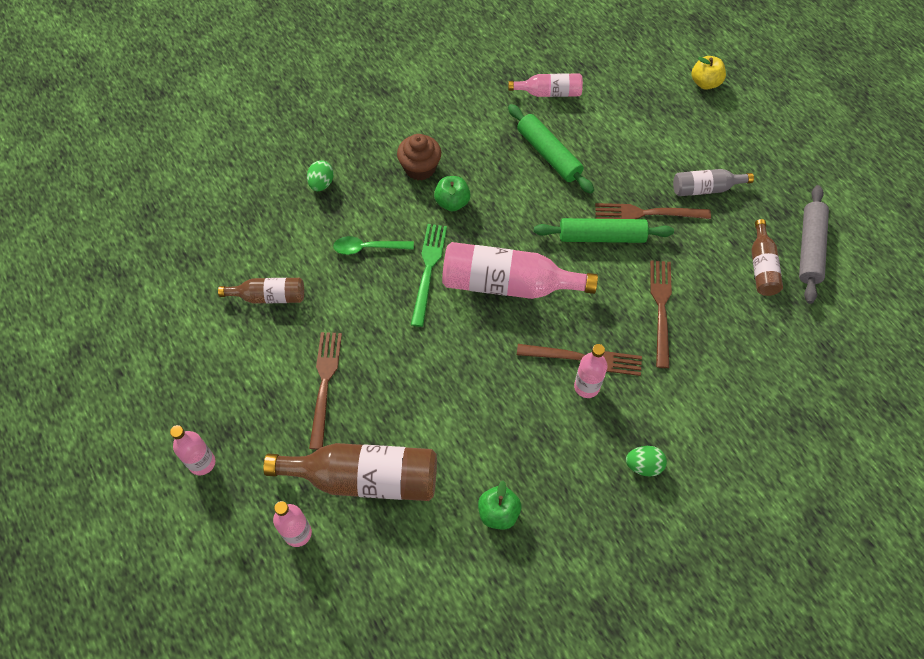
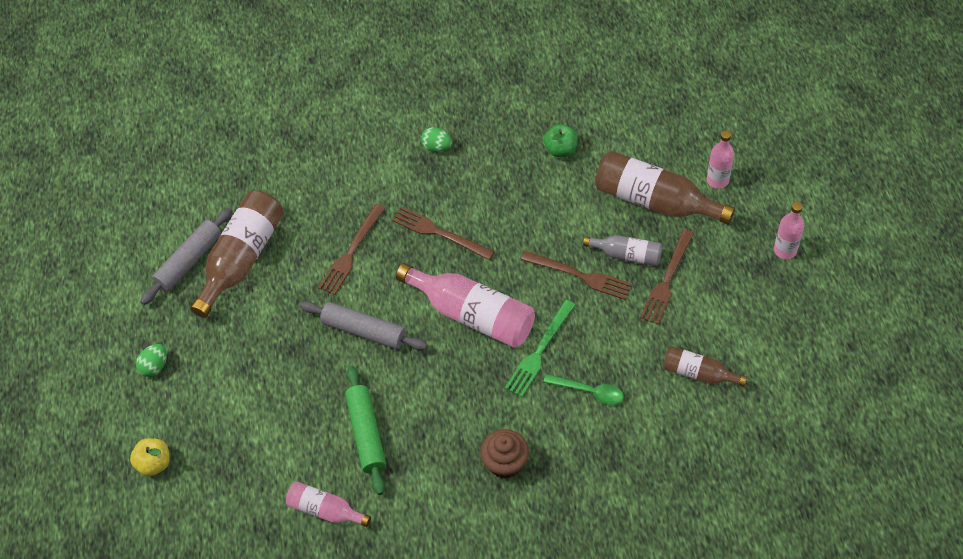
camera: 155 degrees left, 5 degrees down
green egg [307,160,334,191] -> green egg moved to [136,344,167,377]
green apple [434,176,471,211] -> none
green rolling pin [534,218,674,243] -> grey rolling pin [300,301,428,350]
pink bottle [574,344,607,398] -> none
brown fork [595,203,711,219] -> brown fork moved to [521,251,632,300]
grey bottle [673,169,754,196] -> grey bottle moved to [583,235,662,266]
brown bottle [751,219,783,296] -> brown bottle [190,191,284,318], size x1.82

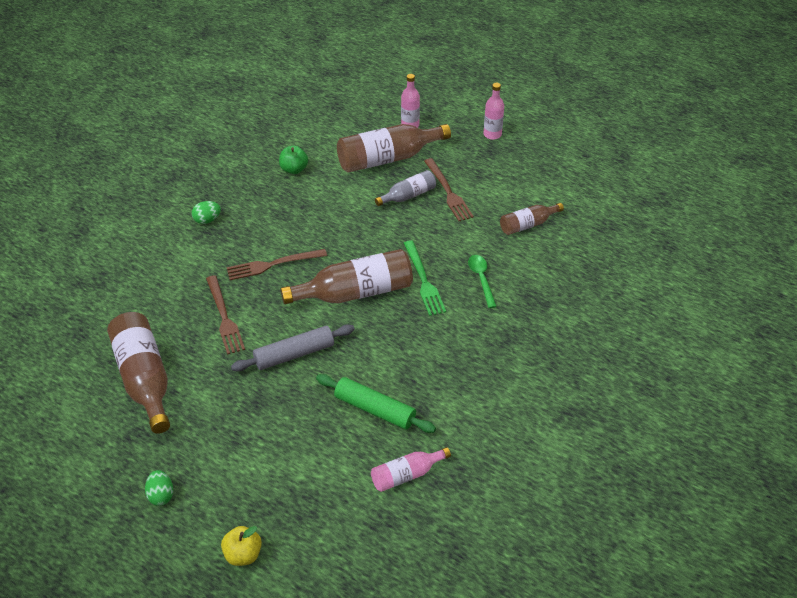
camera: 50 degrees left, 10 degrees down
grey rolling pin [140,208,232,305] -> none
pink bottle [396,263,535,348] -> brown bottle [280,249,413,304]
brown cupcake [480,429,529,479] -> none
brown fork [521,251,632,300] -> none
green spoon [543,374,624,405] -> green spoon turned 75 degrees counterclockwise [468,255,497,308]

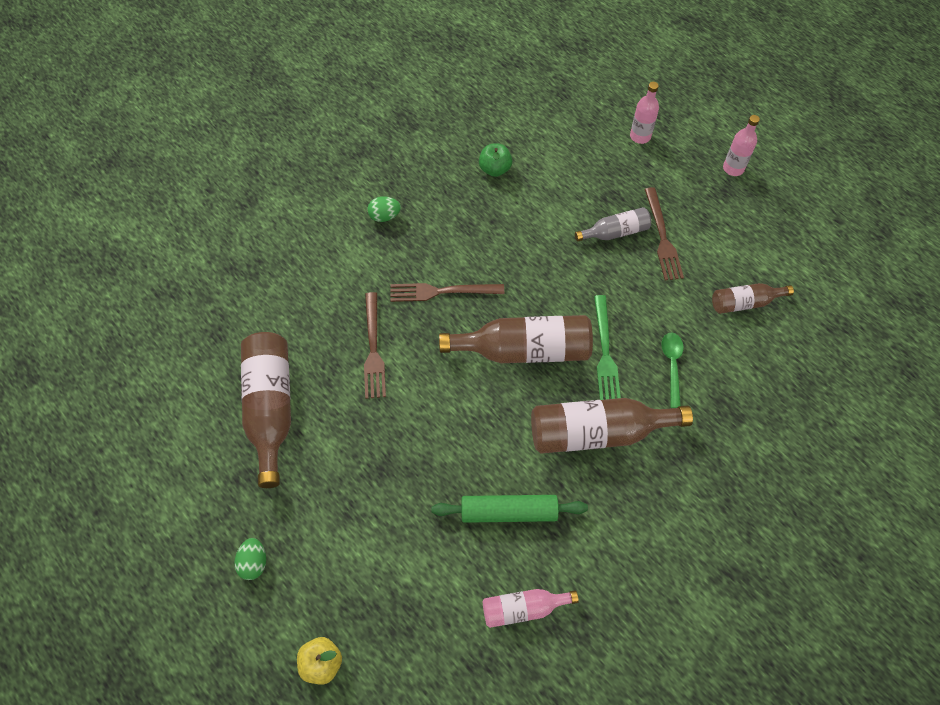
camera: 15 degrees right, 15 degrees up
grey rolling pin [231,324,355,372] -> none
green rolling pin [316,374,436,433] -> green rolling pin turned 45 degrees counterclockwise [431,495,588,523]
brown bottle [337,124,451,172] -> brown bottle moved to [531,398,693,454]

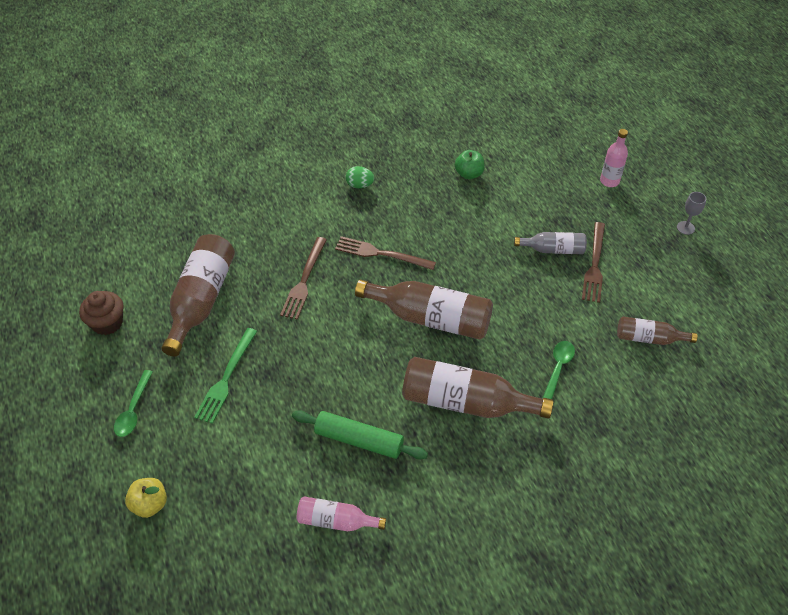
camera: 20 degrees right, 10 degrees down
green egg [234,538,266,580] -> green spoon [114,370,153,437]
green fork [594,295,621,400] -> green fork moved to [194,328,257,424]
pink bottle [723,115,760,176] -> grey goblet [677,192,706,235]
none -> brown cupcake [79,291,124,335]

